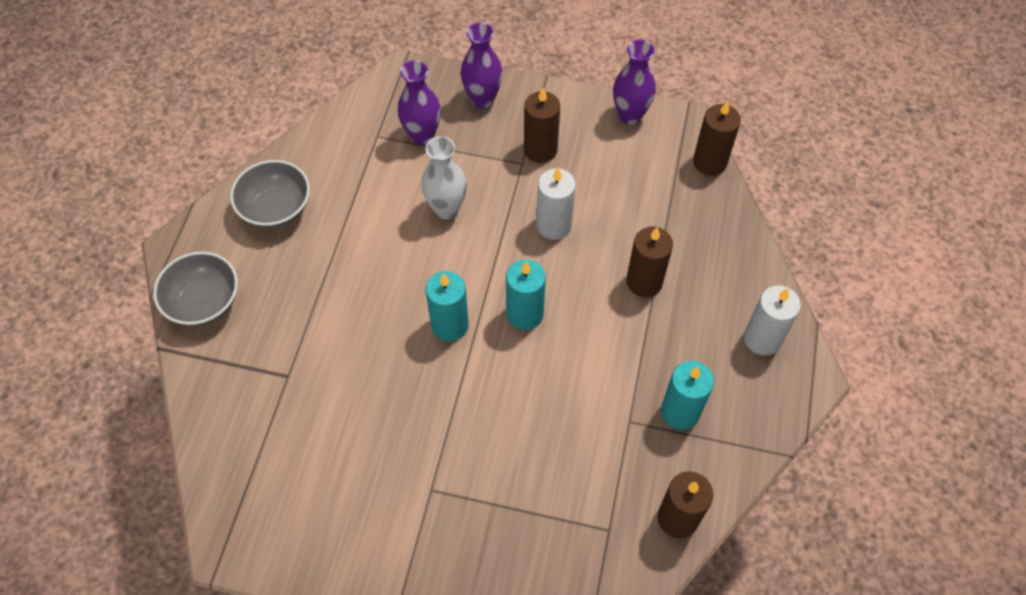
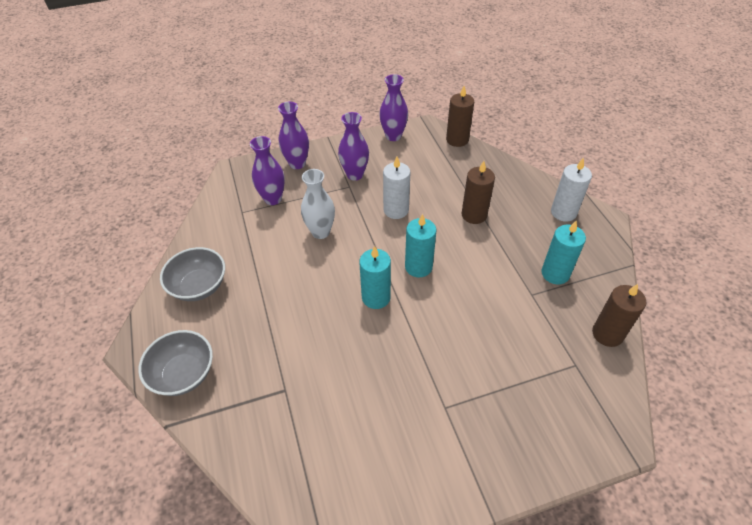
camera: 30 degrees left, 10 degrees down
brown candle [524,88,560,163] -> purple vase [338,112,369,181]

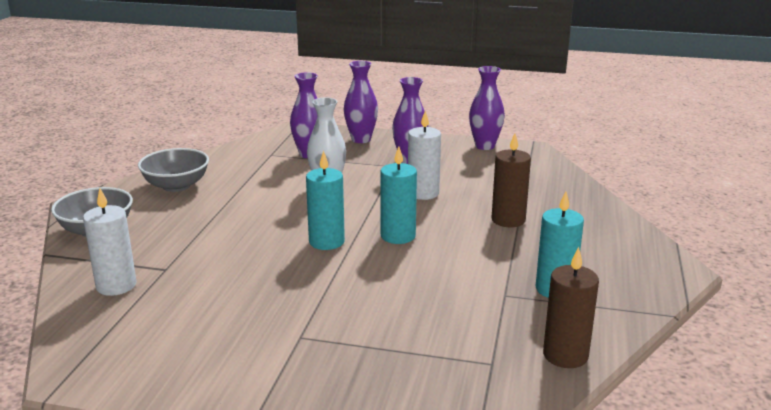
camera: 30 degrees right, 25 degrees down
brown candle [446,86,474,147] -> none
white candle [551,158,592,222] -> white candle moved to [83,188,136,296]

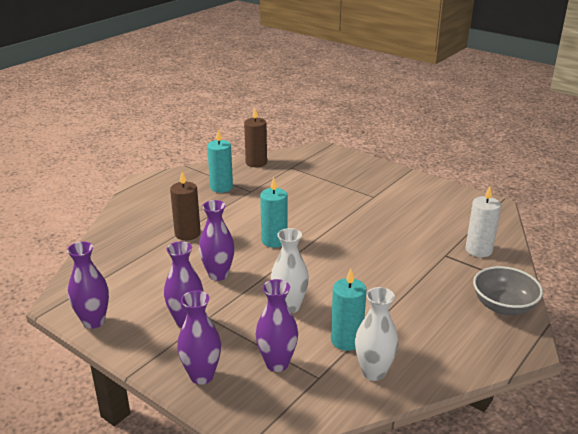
camera: 155 degrees left, 5 degrees up
grey bowl [138,148,209,192] -> none
turquoise candle [306,150,345,250] -> turquoise candle moved to [331,269,367,351]
white candle [408,111,441,200] -> purple vase [199,200,235,281]
none -> white vase [355,287,398,381]

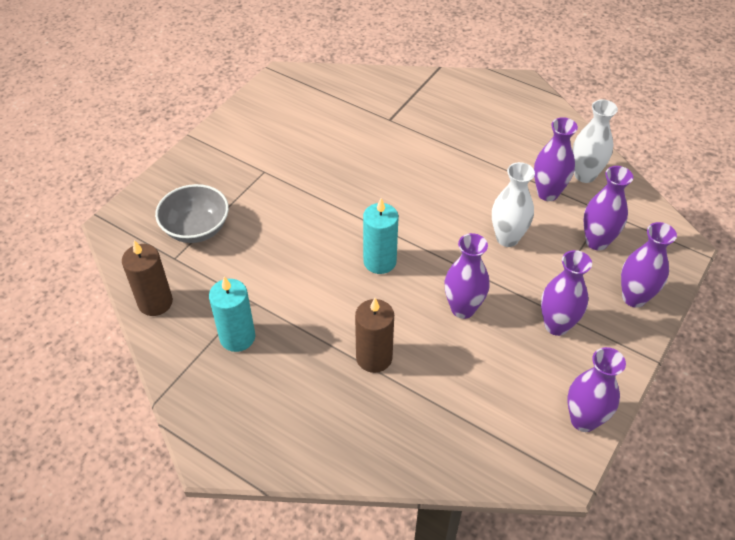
camera: 95 degrees left, 20 degrees up
turquoise candle [331,269,367,351] -> purple vase [534,117,578,201]
white candle [465,186,501,257] -> none
grey bowl [473,266,543,315] -> grey bowl moved to [155,184,229,243]

